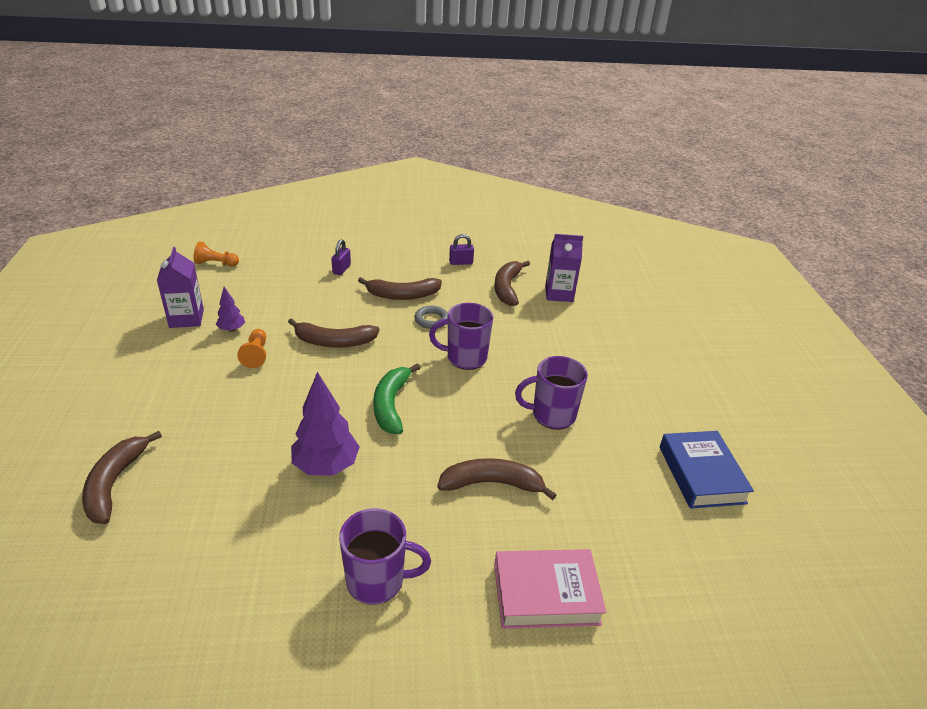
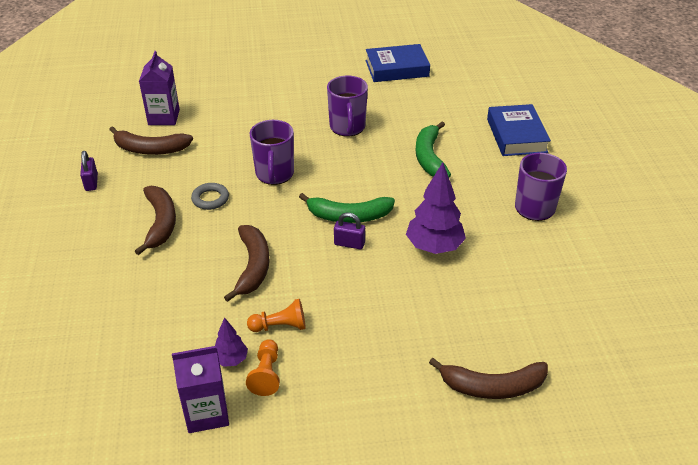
camera: 90 degrees left, 5 degrees up
orange pawn [193,241,239,267] -> orange pawn moved to [246,339,280,396]
purple padlock [332,239,351,275] -> purple padlock moved to [334,213,365,249]
brown banana [437,458,556,500] -> green banana [416,122,451,178]
pink book [494,549,606,629] -> blue book [487,104,551,156]

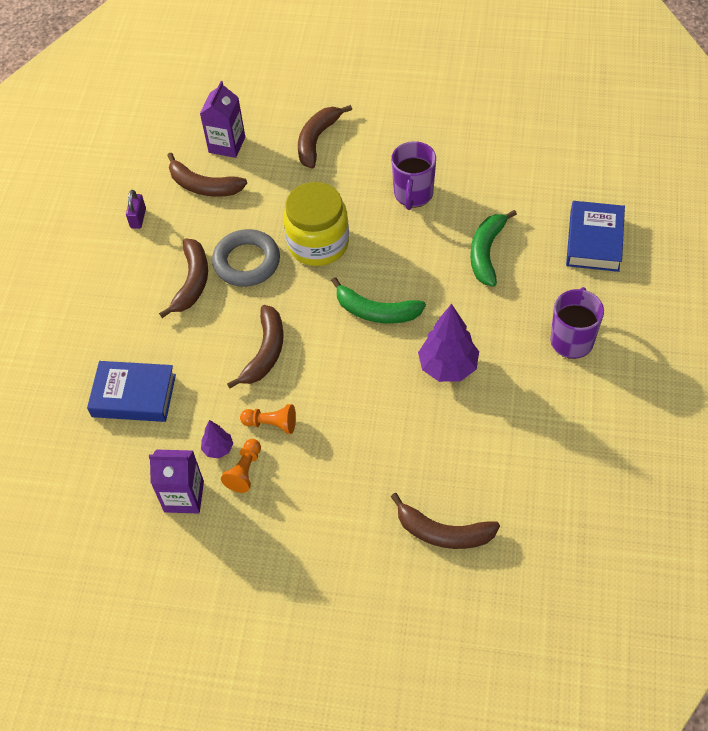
camera: 20 degrees right, 15 degrees up
grey ring [191,183,229,210] -> grey ring [212,229,280,287], size x1.78
purple mug [250,120,294,185] -> yellow jar [283,182,349,266]
purple padlock [334,213,365,249] -> none
blue book [366,44,430,82] -> blue book moved to [87,361,176,422]
none -> brown banana [298,105,352,169]

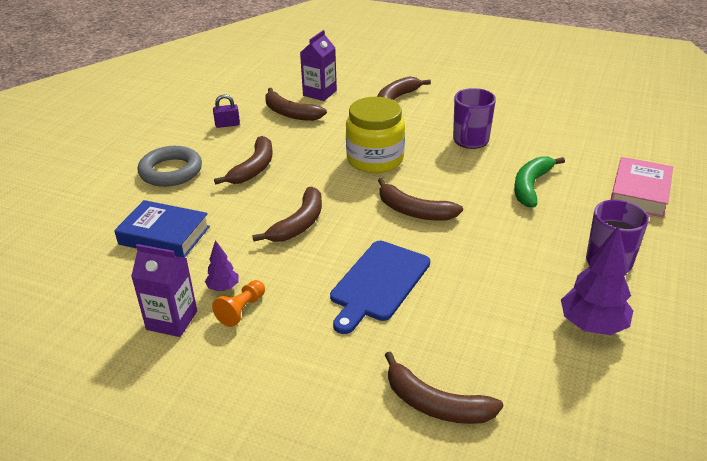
camera: 10 degrees right, 20 degrees down
purple padlock [126,190,146,229] -> purple padlock turned 60 degrees clockwise [213,94,240,128]
grey ring [212,229,280,287] -> grey ring moved to [138,146,202,187]
orange pawn [240,404,296,434] -> none
green banana [331,277,426,323] -> brown banana [378,178,463,221]
purple tree [418,303,479,382] -> purple tree moved to [561,226,633,335]
blue book [566,201,625,272] -> pink book [610,157,673,218]
none -> blue cutting board [330,241,430,334]

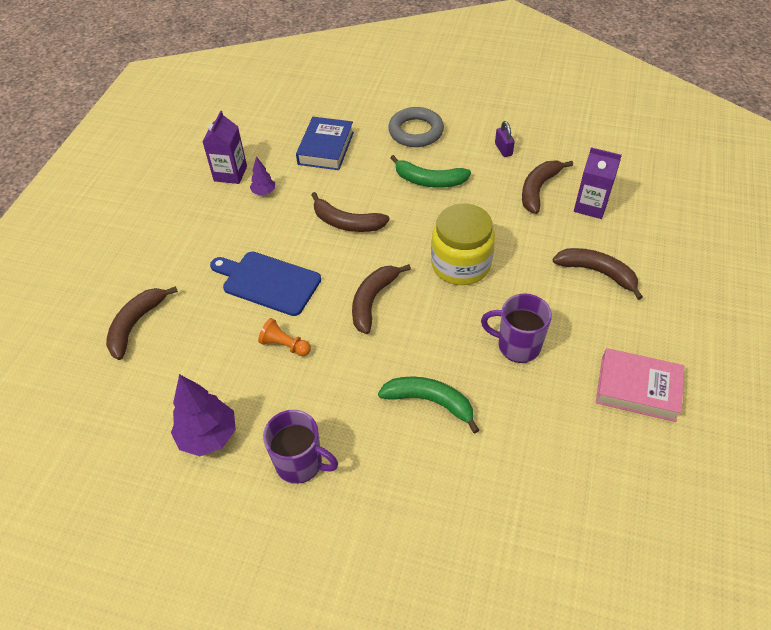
camera: 85 degrees right, 15 degrees up
orange pawn [212,280,265,327] -> orange pawn moved to [258,318,311,356]
brown banana [214,136,273,184] -> green banana [390,155,471,188]
pink book [610,157,673,218] -> pink book moved to [596,348,685,422]

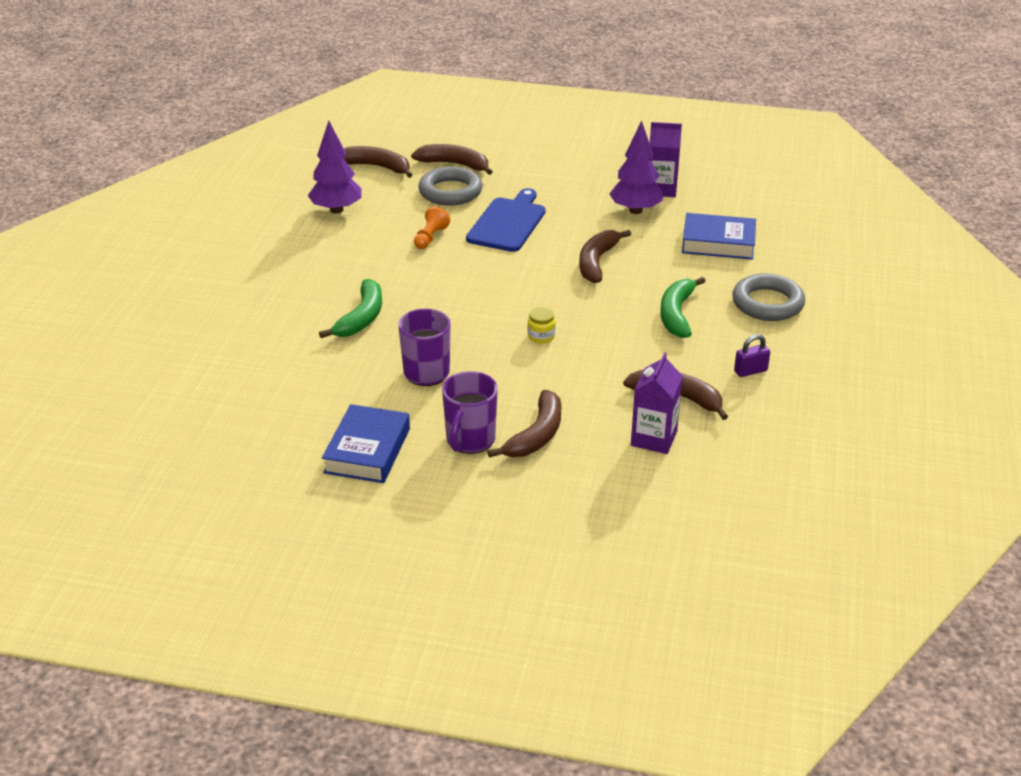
camera: 85 degrees right, 15 degrees down
purple tree [250,156,275,195] -> purple tree [609,121,663,214], size x1.92
purple mug [263,410,338,484] -> purple mug moved to [442,371,498,454]
brown banana [352,264,411,334] -> brown banana moved to [344,146,412,178]
yellow jar [431,204,495,285] -> yellow jar [528,307,556,343], size x0.40
pink book [596,348,685,422] -> blue book [322,404,410,483]
none -> grey ring [419,166,482,206]

